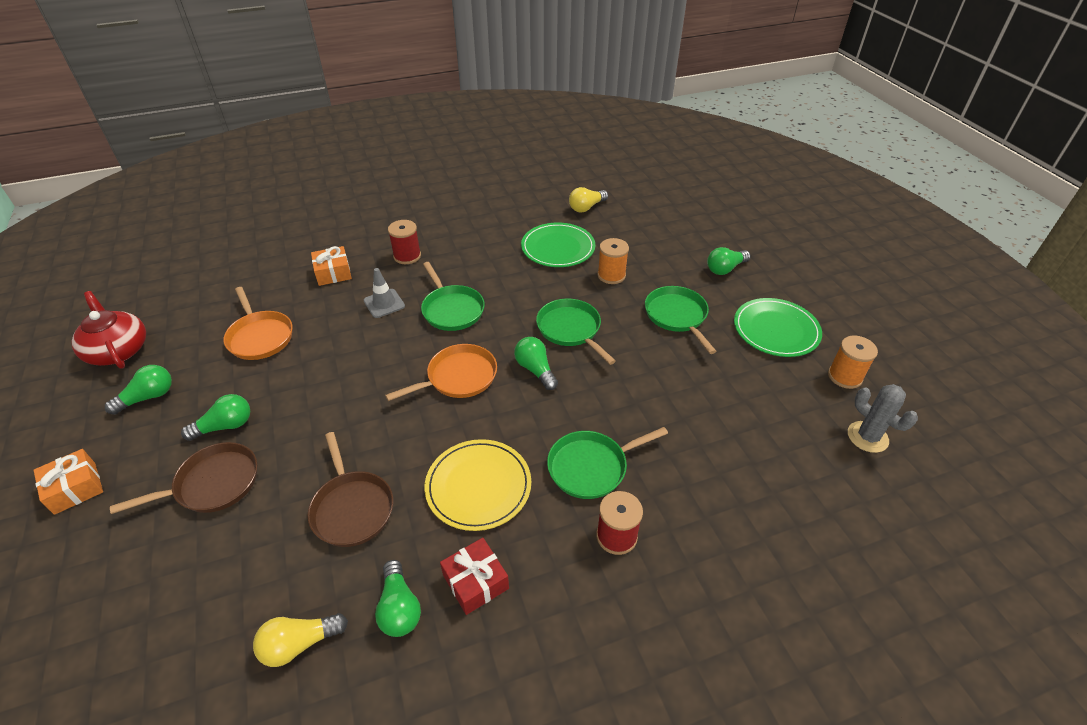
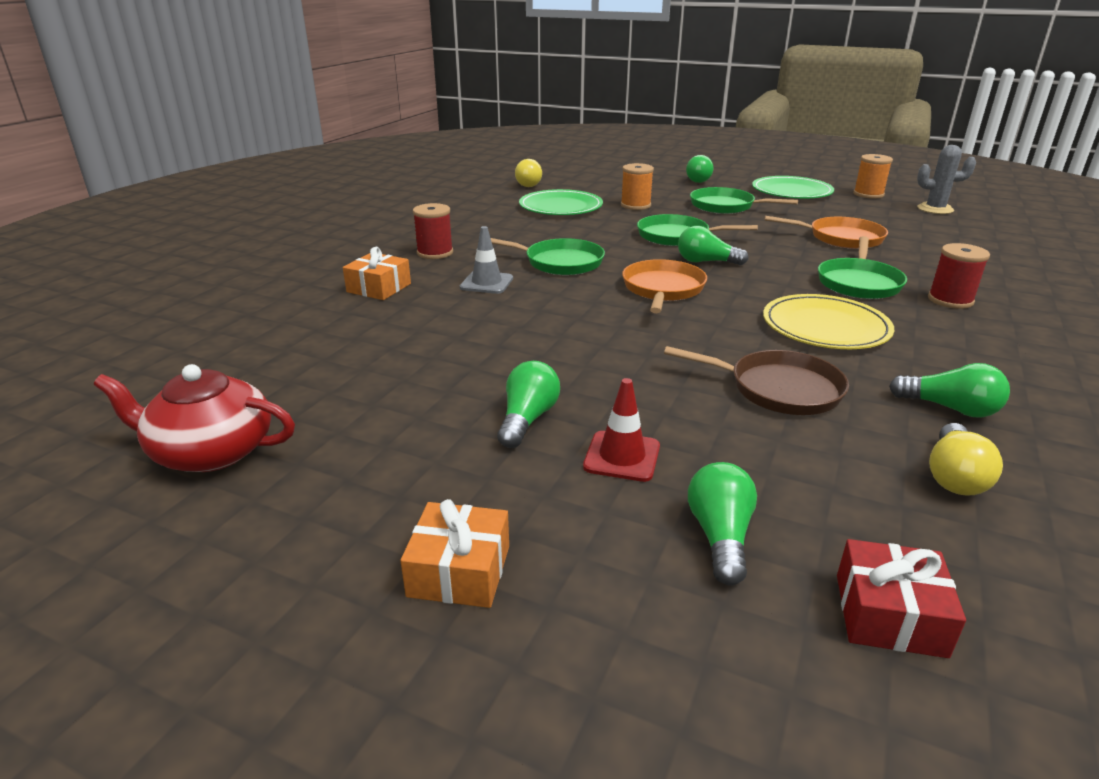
camera: 45 degrees left, 15 degrees down
green light bulb [105,365,172,415] -> green light bulb moved to [688,462,757,586]
brown pan [110,442,257,514] -> red traffic cone [583,378,660,482]
orange pan [223,287,293,360] -> orange pan moved to [765,216,888,249]
red gift [440,538,509,615] -> red gift moved to [837,539,966,658]

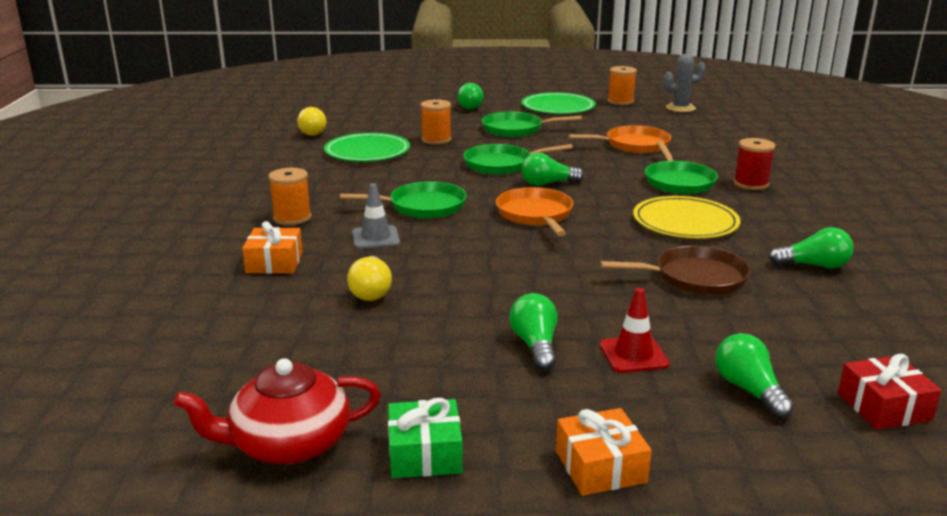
camera: 25 degrees left, 5 degrees down
red spool [413,203,453,259] -> orange spool [268,168,312,225]
yellow light bulb [929,423,1003,496] -> yellow light bulb moved to [347,256,392,301]
none -> green gift [388,398,463,478]

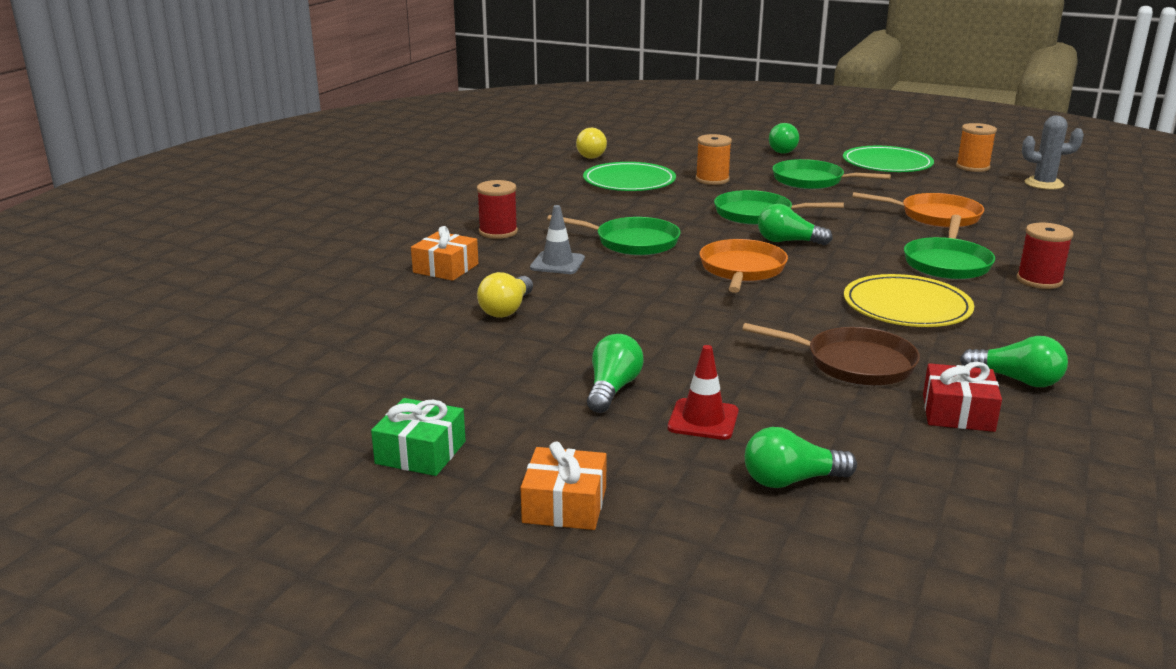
camera: 25 degrees right, 0 degrees up
red teapot [174,358,381,464] -> none
orange spool [268,168,312,225] -> red spool [477,180,518,239]
green light bulb [715,333,794,419] -> green light bulb turned 105 degrees counterclockwise [745,427,857,488]
red gift [838,354,942,430] -> red gift moved to [923,362,1002,432]

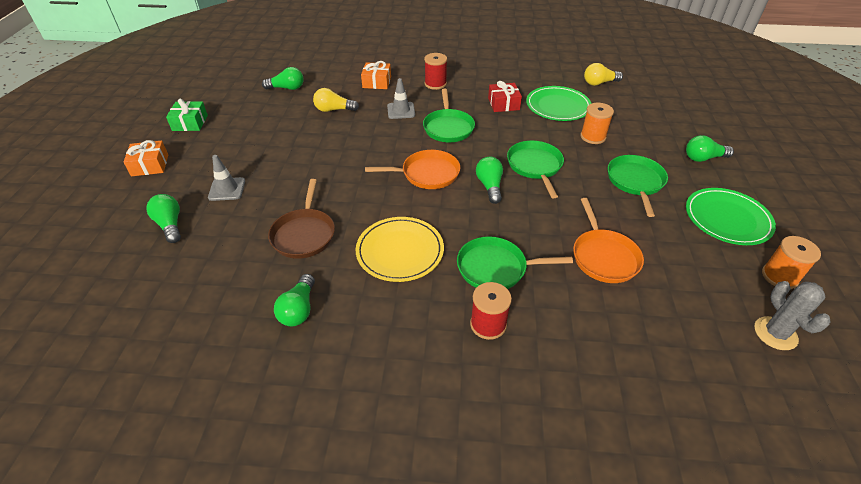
camera: 70 degrees right, 20 degrees up
green light bulb [587,334,644,413] -> green light bulb moved to [262,67,303,90]
red traffic cone [668,345,738,440] -> grey traffic cone [208,155,245,201]
red gift [923,362,1002,432] -> red gift moved to [488,81,522,112]

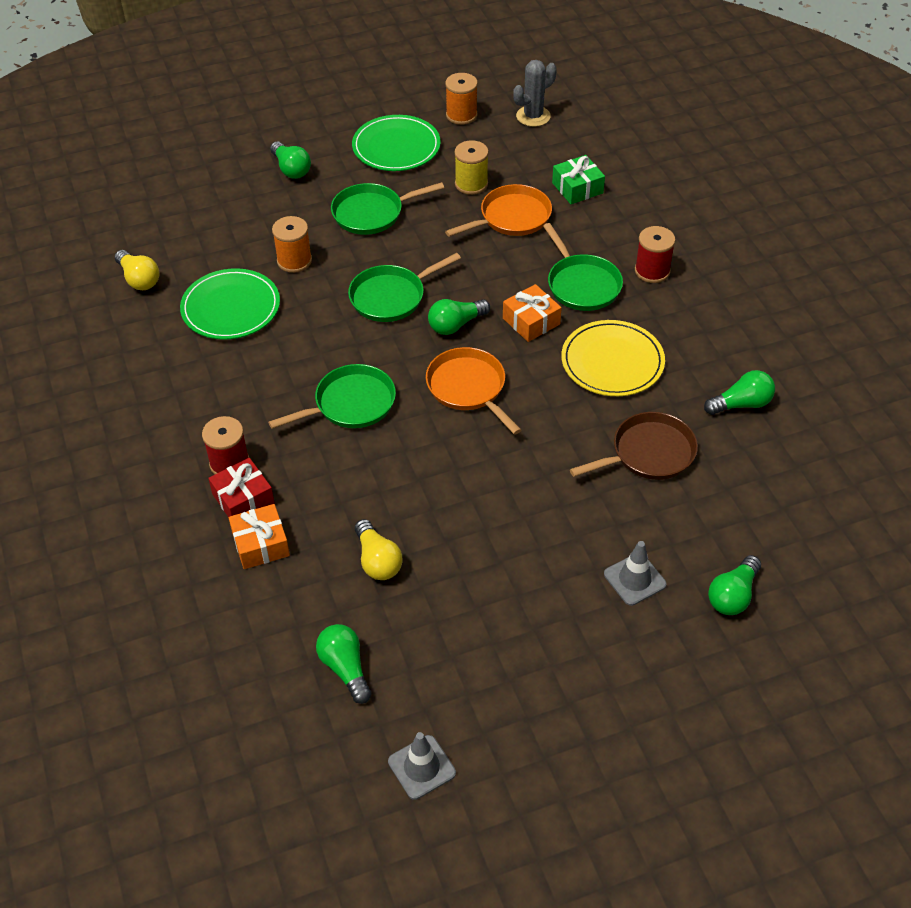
camera: 115 degrees left, 5 degrees up
orange gift [123,140,168,176] -> orange gift moved to [503,284,562,342]
green gift [166,99,208,131] -> green gift moved to [552,155,605,204]
grey traffic cone [387,78,415,119] -> grey traffic cone moved to [388,732,456,800]
red gift [488,81,522,112] -> red gift moved to [208,458,275,517]
none -> yellow spool [454,140,489,195]

